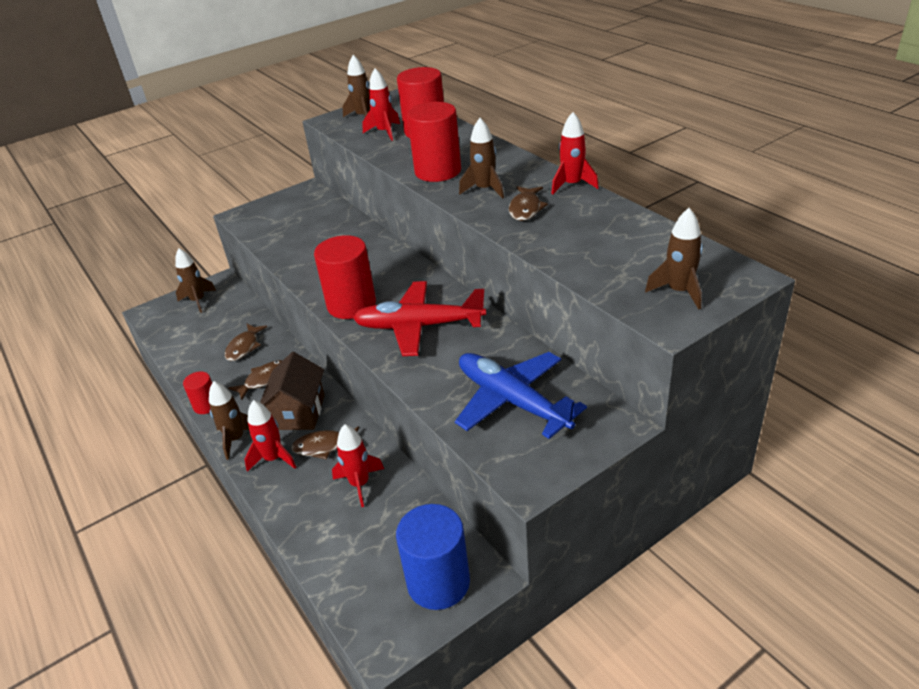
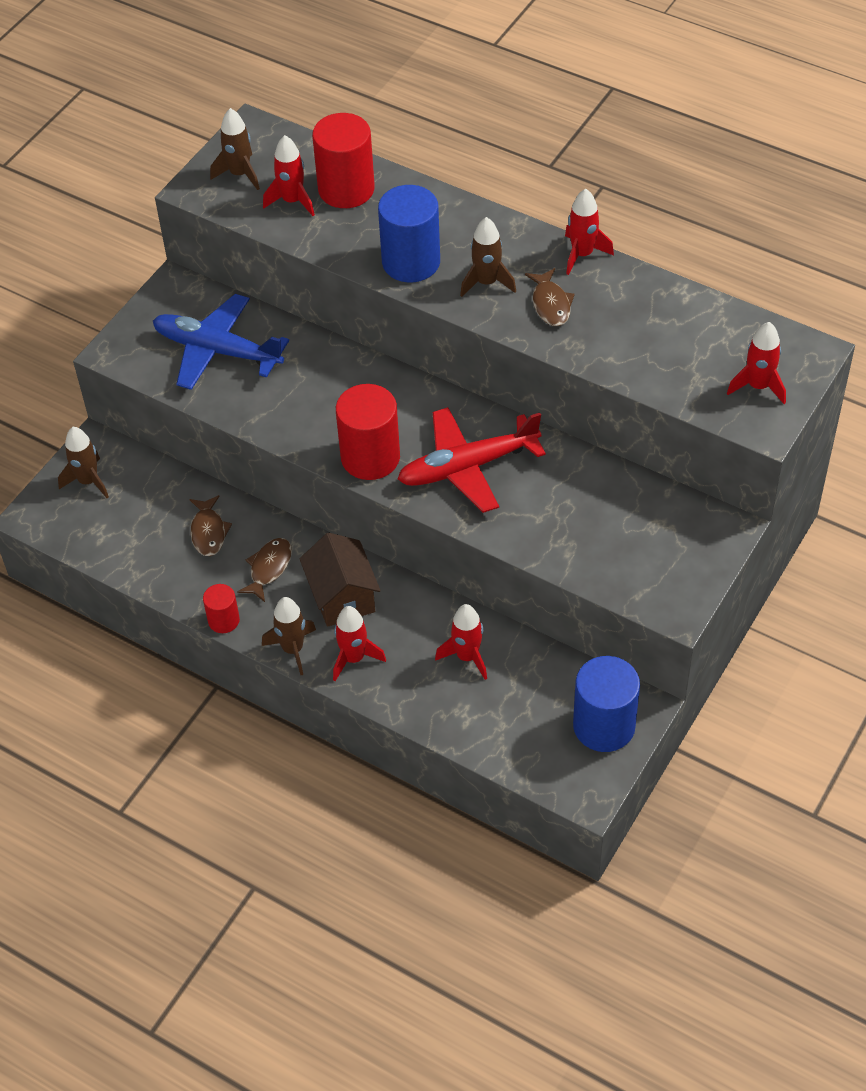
camera: 25 degrees left, 15 degrees up
brown fish [291,426,359,460] -> none
red cylinder [407,102,461,182] -> blue cylinder [378,185,440,282]
blue plane [455,352,587,439] -> blue plane moved to [153,294,289,390]
brown rocket [645,208,703,310] -> red rocket [727,322,786,404]

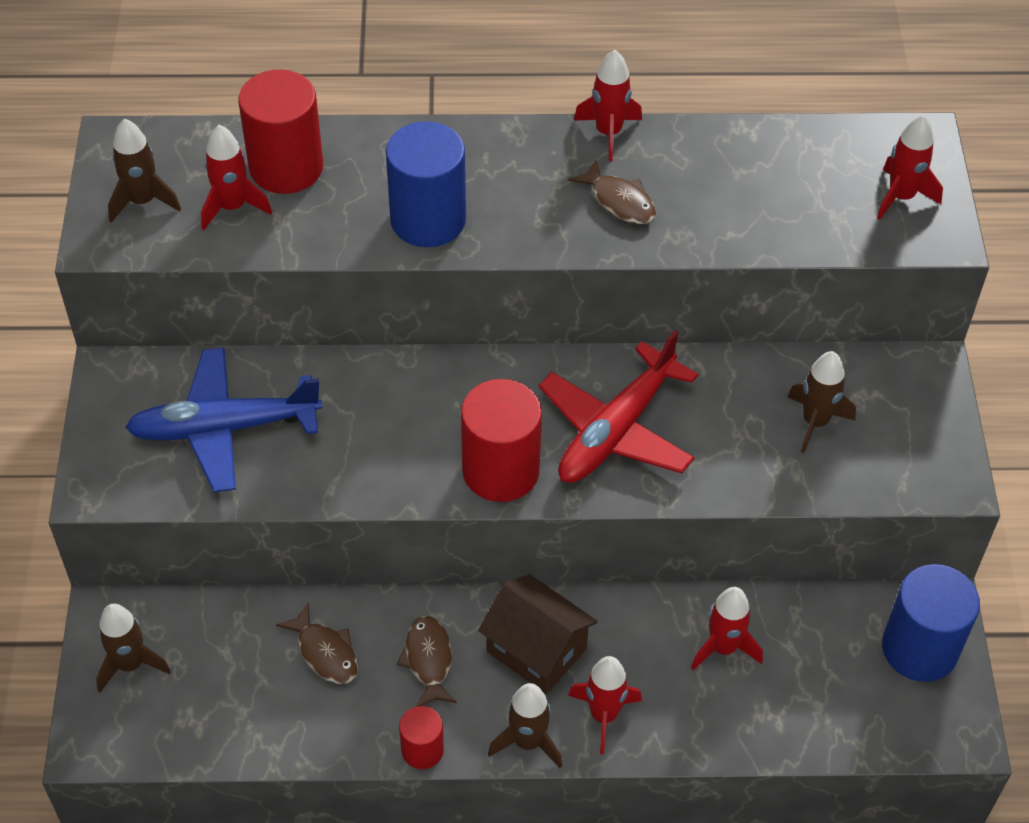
camera: 35 degrees left, 0 degrees up
brown rocket [460,217,516,297] -> brown rocket moved to [788,351,856,453]

